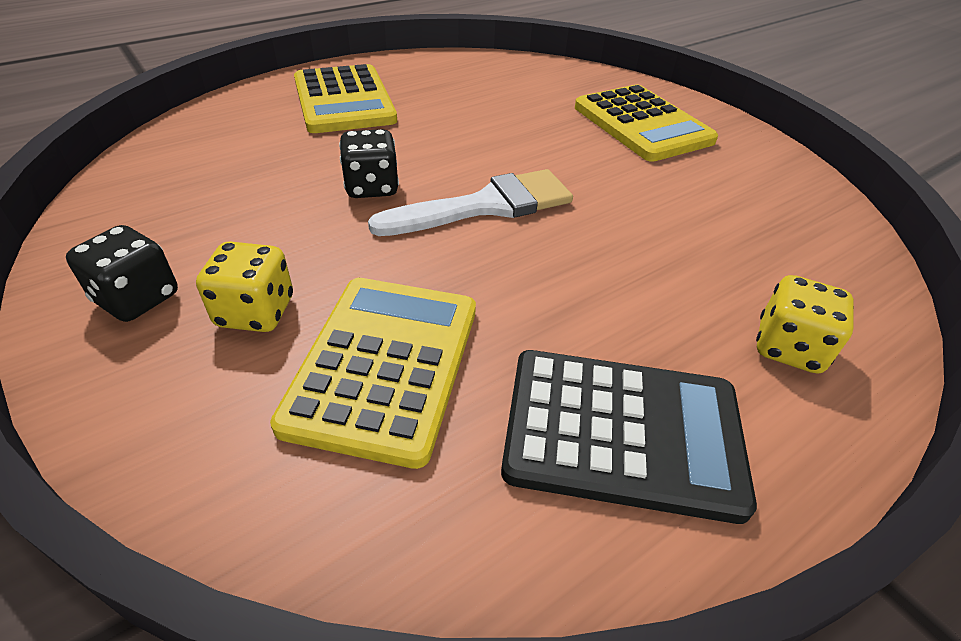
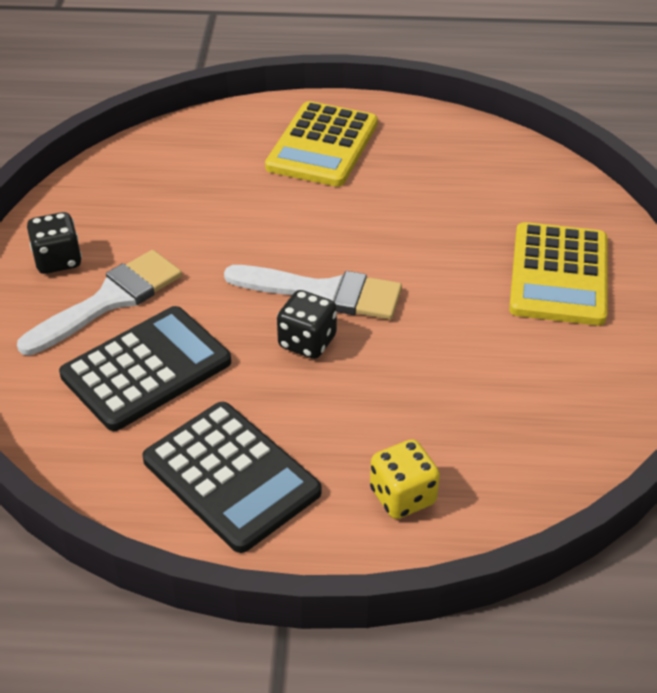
camera: 40 degrees right, 0 degrees up
yellow dice [196,241,293,332] -> white brush [17,250,182,355]
yellow calculator [270,278,476,469] -> black calculator [59,306,231,431]
black dice [339,129,399,198] -> black dice moved to [277,290,337,359]

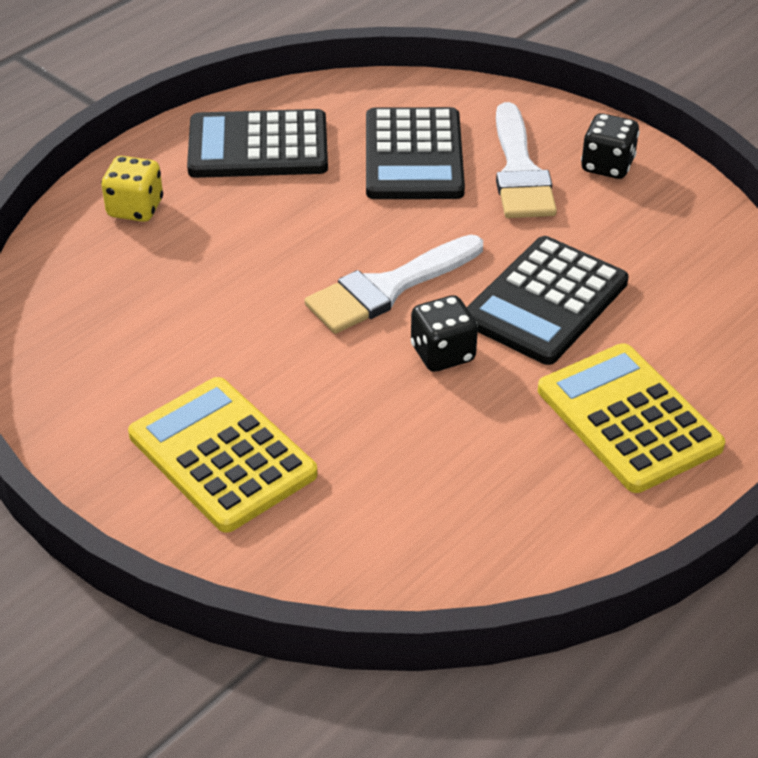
camera: 130 degrees right, 0 degrees up
black dice [277,290,337,359] -> black dice moved to [411,295,478,372]
none -> black calculator [467,236,629,365]

